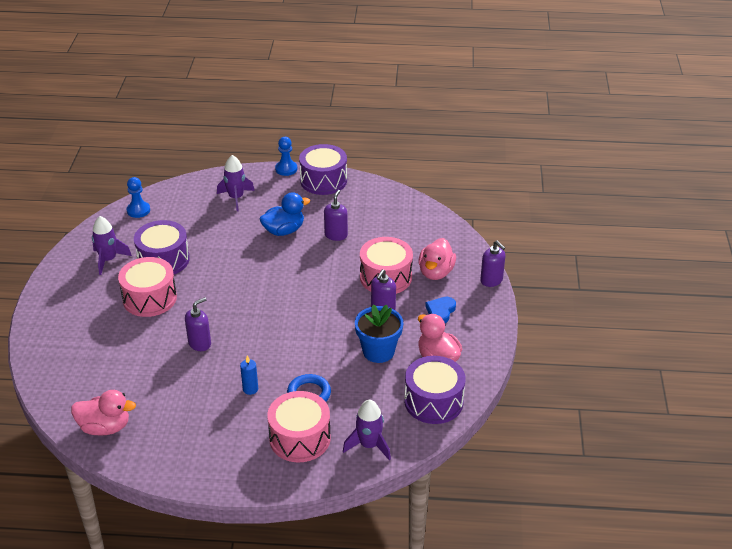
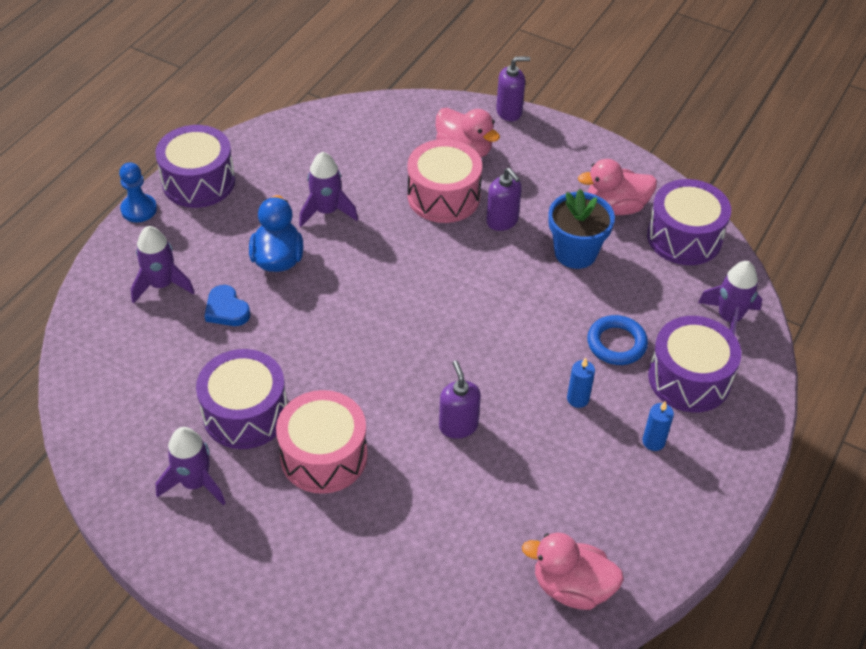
camera: 65 degrees left, 10 degrees up
pink duck [71,390,136,435] -> pink duck turned 105 degrees counterclockwise [522,533,624,610]
blue pawn [127,177,150,218] -> none
pink drum [267,391,331,462] -> purple drum [648,316,741,412]
purple soap dispenser [324,190,348,241] -> purple rocket [299,152,358,227]
blue heart [425,297,456,323] -> blue heart moved to [205,285,250,326]
none -> blue candle [643,401,674,451]

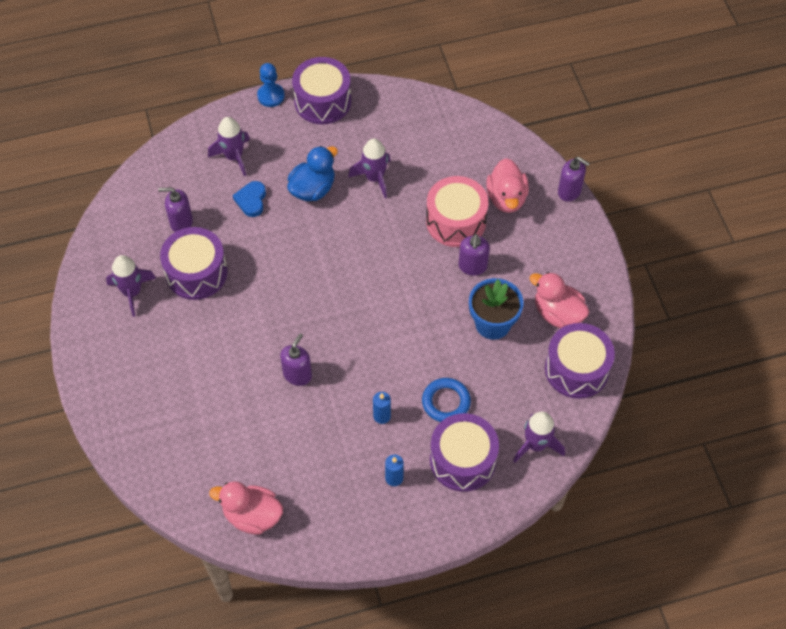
camera: 45 degrees right, 10 degrees up
pink drum [276,390,368,494] -> none
pink duck [522,533,624,610] -> pink duck turned 45 degrees counterclockwise [209,481,283,535]
none -> purple soap dispenser [158,187,193,232]

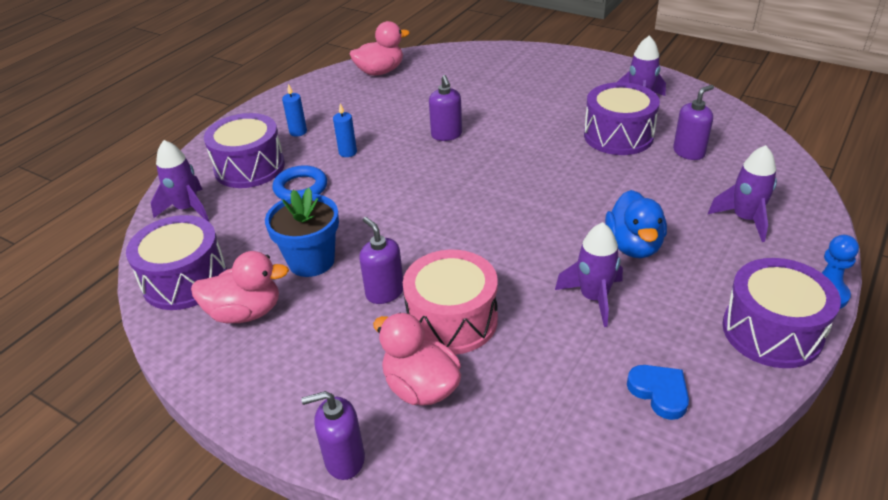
camera: 140 degrees right, 20 degrees down
blue heart [233,181,266,217] -> blue heart moved to [627,365,689,420]

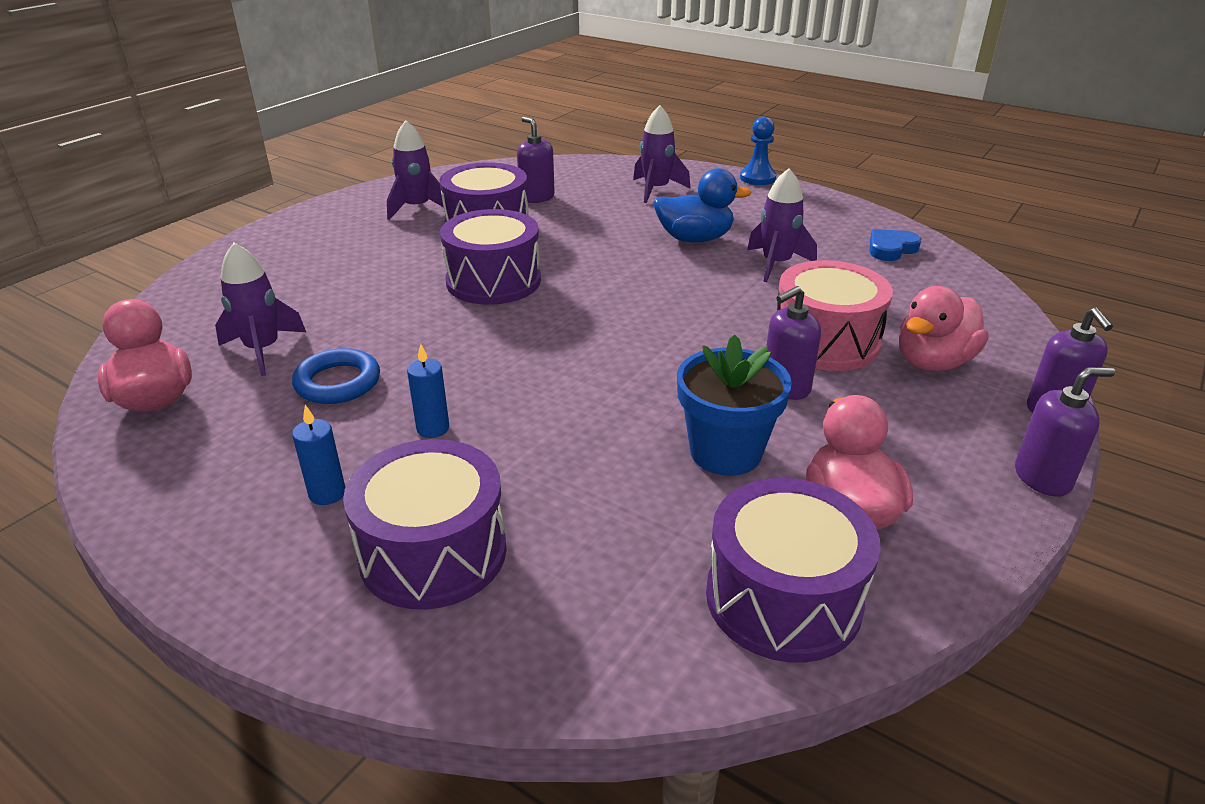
camera: 90 degrees left, 5 degrees down
purple rocket [151,140,209,221] -> purple rocket moved to [215,243,306,376]
blue ring [273,165,327,199] -> blue ring moved to [292,348,380,404]
purple soap dispenser [429,75,462,141] -> purple soap dispenser moved to [1015,367,1115,497]
purple drum [722,258,841,368] -> purple drum moved to [440,209,541,305]

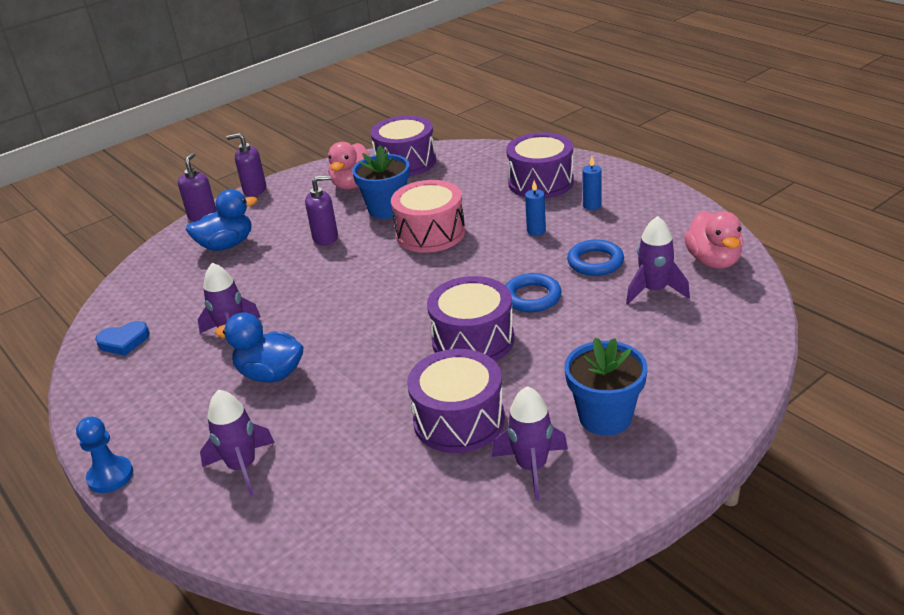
camera: 160 degrees left, 0 degrees up
purple soap dispenser [517,117,555,203] -> none
pink drum [777,260,893,371] -> pink drum moved to [391,180,465,253]
pink duck [899,286,989,371] -> blue duck [186,189,257,251]
none -> blue ring [505,273,562,312]
none -> blue flower pot [564,337,647,436]

